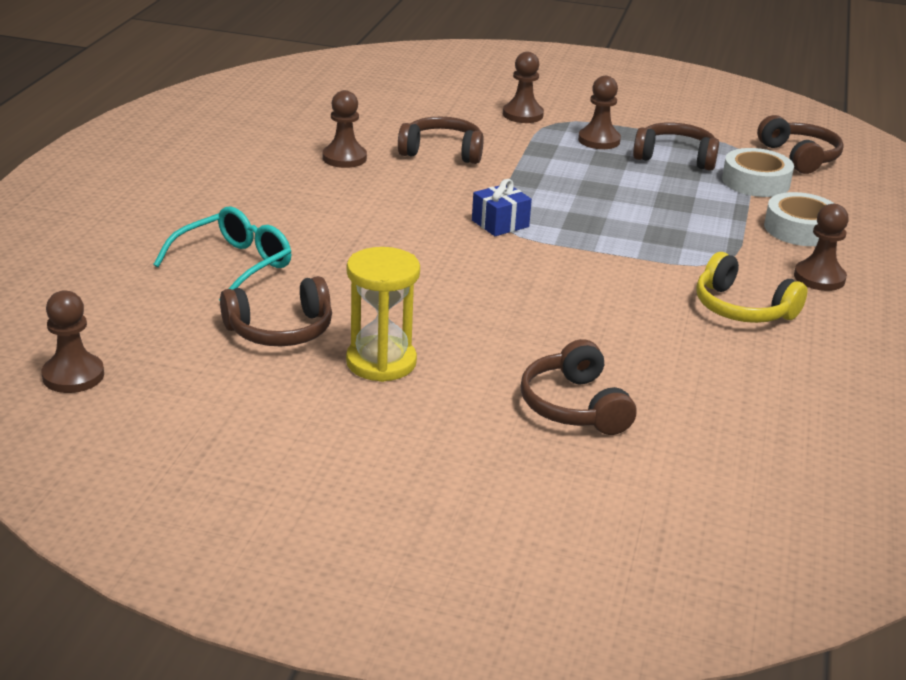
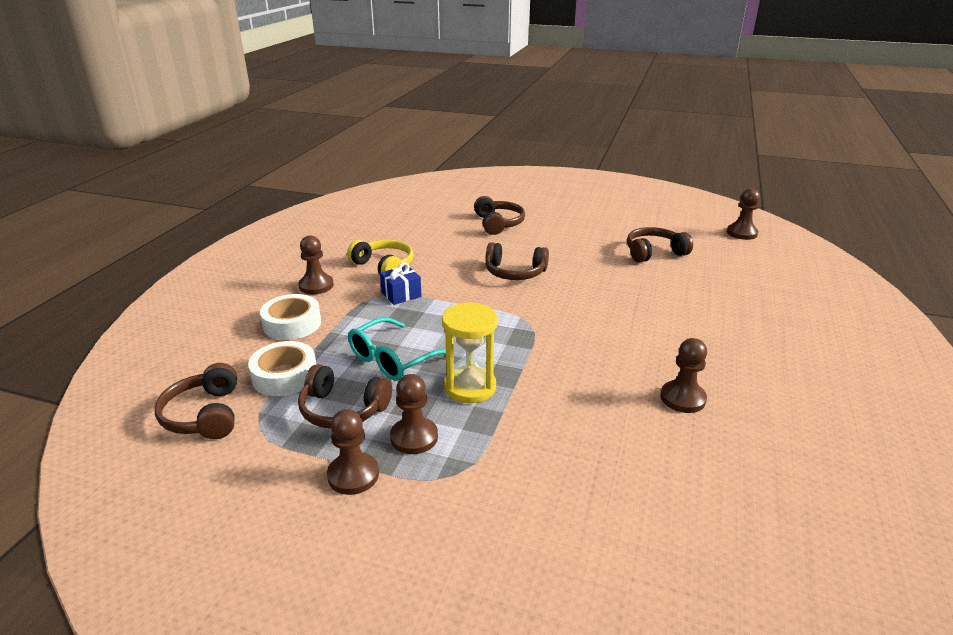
camera: 175 degrees left, 0 degrees up
turquoise glasses [153,206,292,301] -> turquoise glasses moved to [348,317,446,381]
yellow hourglass [346,247,420,382] -> yellow hourglass moved to [442,302,498,403]
brown headphones [398,117,484,164] -> brown headphones moved to [485,242,549,280]
blue gift [472,179,532,236] -> blue gift moved to [380,262,422,305]
brown pawn [503,52,544,123] -> brown pawn moved to [327,409,379,495]

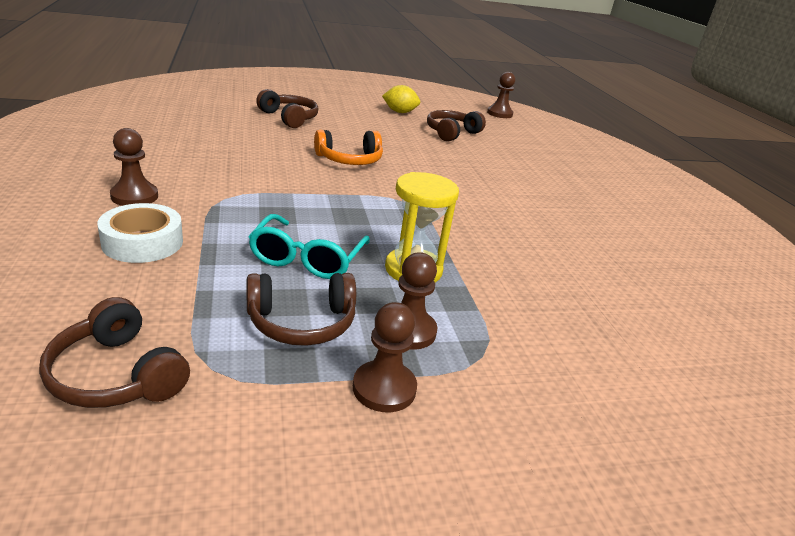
camera: 35 degrees left, 0 degrees up
white tape [248,341,316,396] -> none
yellow headphones [347,240,414,274] -> none
blue gift [380,262,422,305] -> none
brown headphones [485,242,549,280] -> orange headphones [314,130,383,165]
brown pawn [660,338,707,413] -> none
none -> yellow lemon [382,85,420,113]

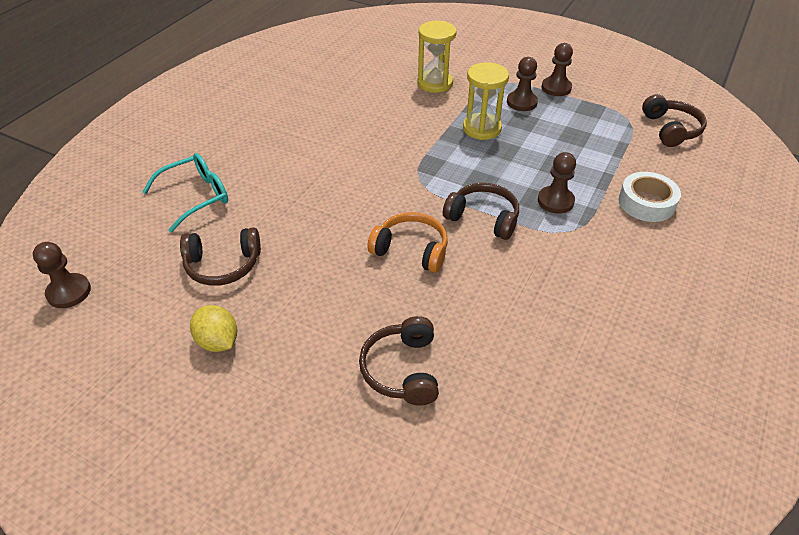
camera: 135 degrees left, 15 degrees up
brown pawn [110,128,158,206] -> brown pawn moved to [538,152,576,214]
brown headphones [247,273,356,346] -> brown headphones moved to [443,183,519,240]
turquoise glasses [248,214,370,279] -> turquoise glasses moved to [143,153,228,232]
none -> yellow hourglass [418,21,457,93]

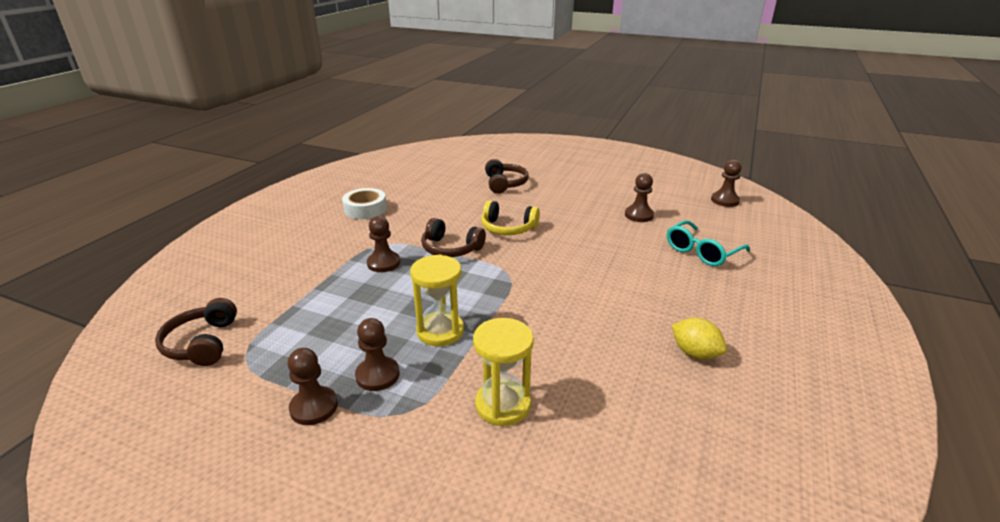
camera: 175 degrees right, 15 degrees down
brown headphones [180,227,261,286] -> brown pawn [625,173,654,222]
yellow lemon [190,305,237,352] -> yellow lemon moved to [671,317,727,360]
orange headphones [367,212,448,273] -> yellow headphones [481,200,540,235]
white tape [618,172,681,222] -> white tape moved to [342,188,387,219]

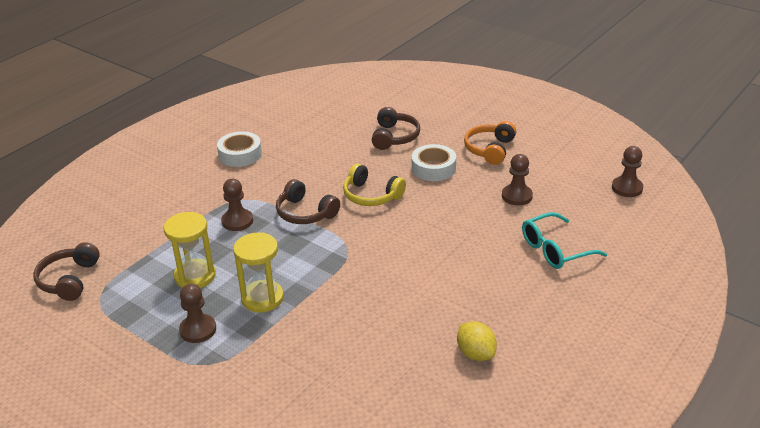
camera: 15 degrees right, 5 degrees up
brown pawn [288,348,338,425] -> none
yellow hourglass [473,318,534,426] -> yellow hourglass moved to [164,212,216,288]
none -> white tape [412,144,456,181]
none -> orange headphones [464,121,516,165]

